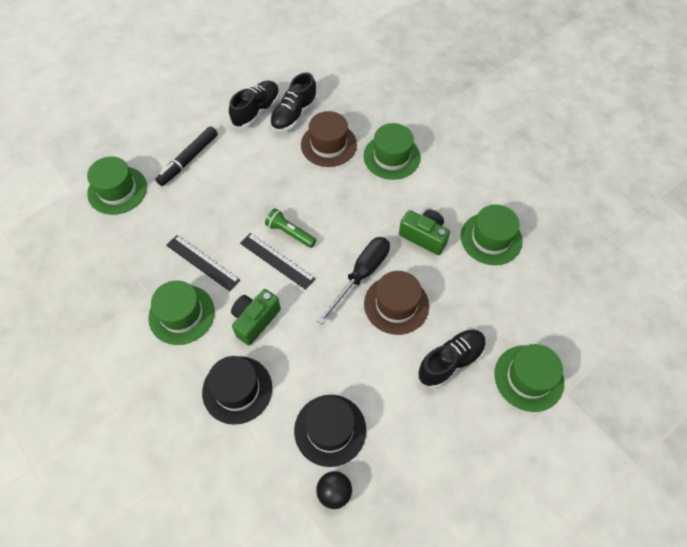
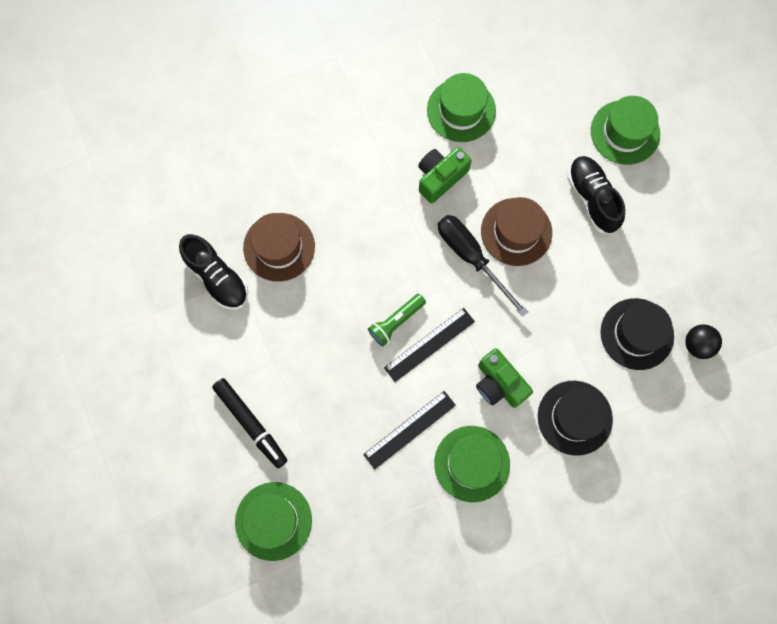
camera: 75 degrees left, 15 degrees up
black shoe [229,81,280,128] -> none
green hat [364,123,420,180] -> none

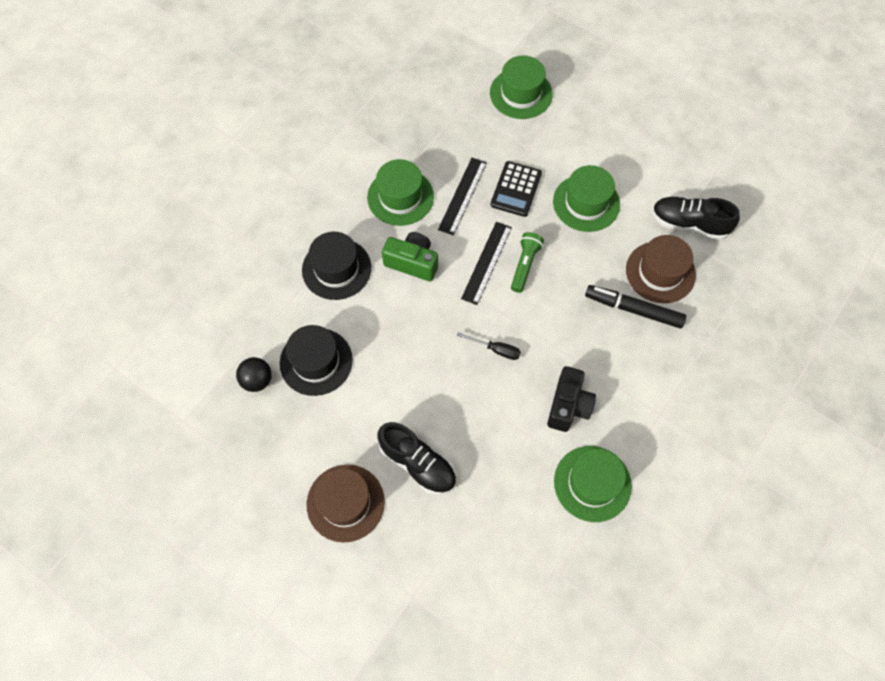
camera: 150 degrees right, 10 degrees down
black marker [212,378,288,468] -> black marker moved to [585,285,686,329]
green camera [418,147,471,203] -> black camera [547,366,596,432]
black screwdriver [438,215,528,317] -> black screwdriver [457,332,521,360], size x0.52
brown hat [481,197,552,266] -> brown hat moved to [307,465,385,543]
green hat [591,96,660,165] -> green hat moved to [553,165,620,232]
none -> black calculator [491,161,542,217]

